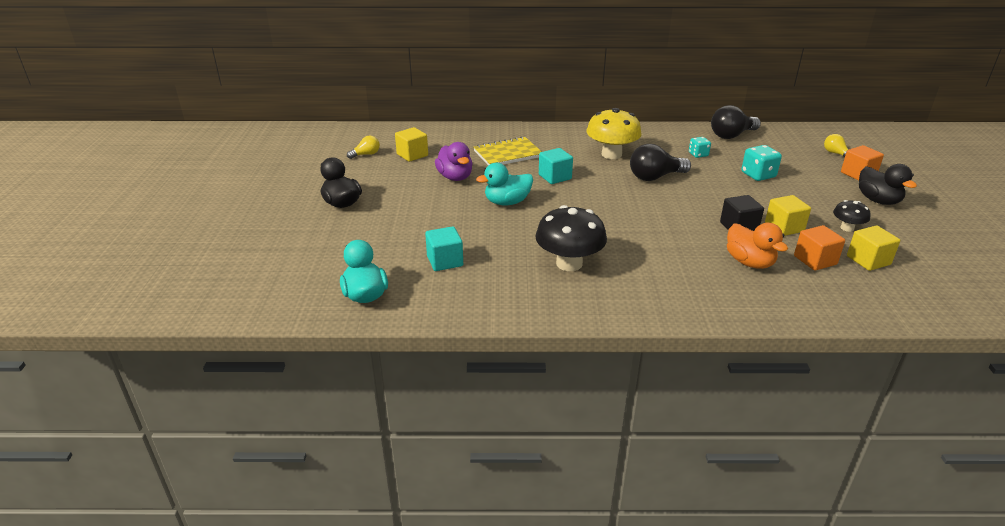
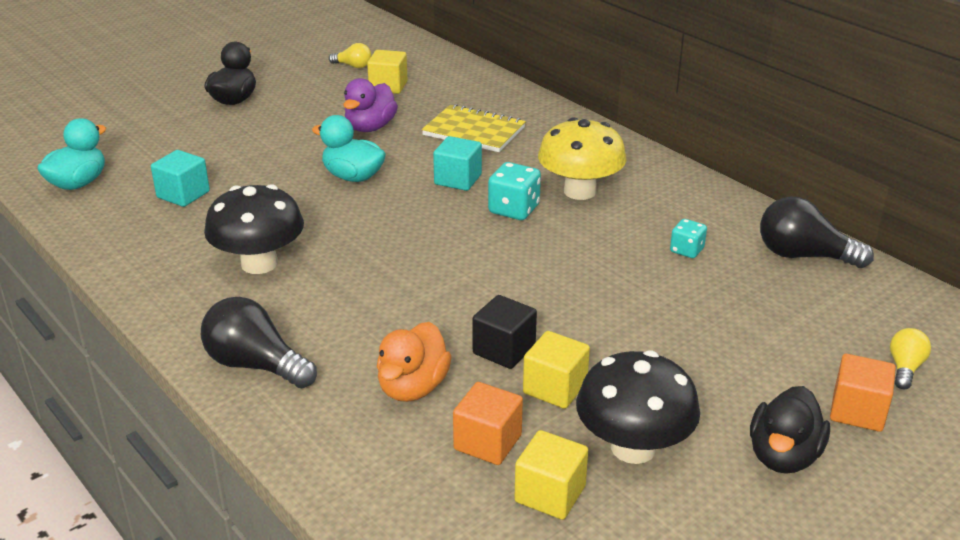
camera: 50 degrees right, 0 degrees up
black light bulb [630,144,691,181] -> black light bulb moved to [201,297,317,388]
turquoise dice [741,145,782,181] -> turquoise dice moved to [488,162,541,220]
black mushroom [833,200,871,232] -> black mushroom [576,350,700,464], size x1.90

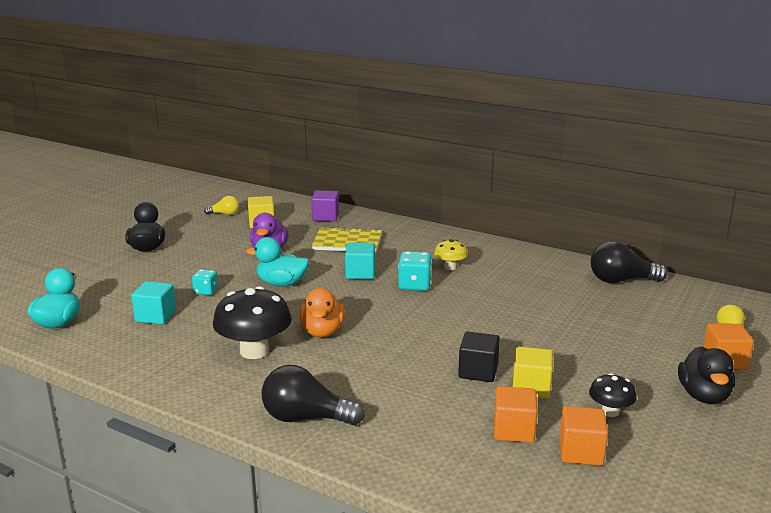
camera: 20 degrees left, 10 degrees down
orange duck [377,322,452,402] -> orange duck moved to [299,288,345,337]
yellow cube [514,430,588,520] -> orange cube [559,406,608,466]
yellow mushroom [538,117,627,200] -> yellow mushroom [434,239,468,270], size x0.53
black mushroom [576,350,700,464] -> black mushroom [589,373,637,417], size x0.53
turquoise dice [670,219,707,258] -> turquoise dice moved to [192,269,218,295]
none -> purple cube [311,191,339,222]

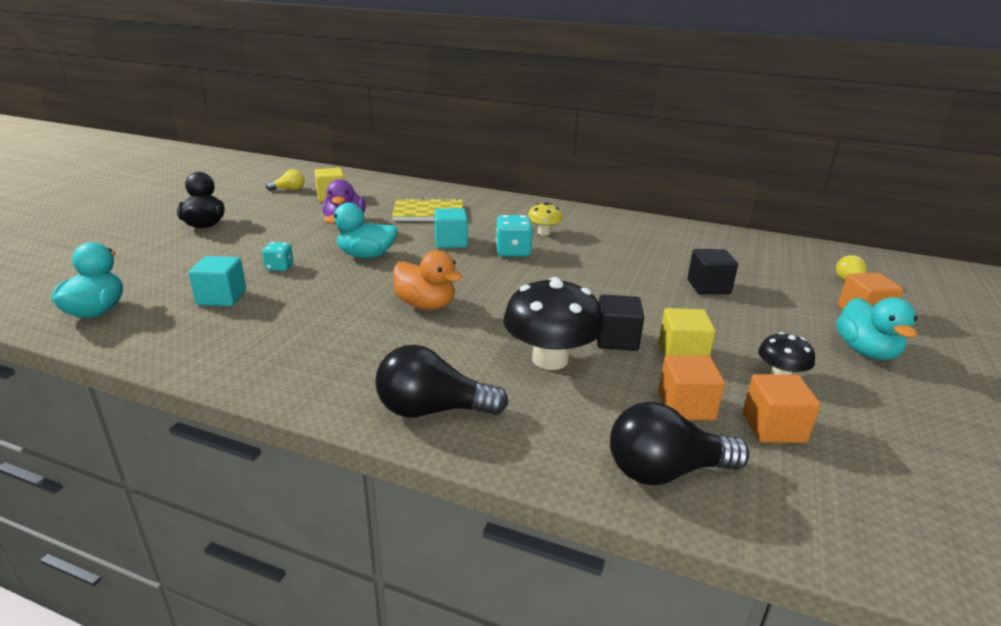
camera: 10 degrees left, 5 degrees up
black mushroom [213,286,292,359] -> black mushroom moved to [503,277,604,370]
orange duck [299,288,345,337] -> orange duck turned 45 degrees counterclockwise [393,250,462,310]
purple cube [311,191,339,222] -> none
black light bulb [591,241,668,283] -> black light bulb moved to [610,402,749,485]
black duck [678,346,735,404] -> turquoise duck [836,297,917,360]
none -> black cube [688,249,738,294]

